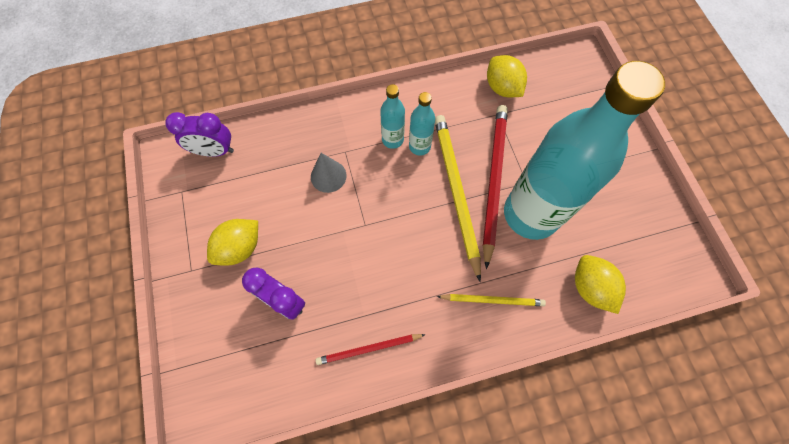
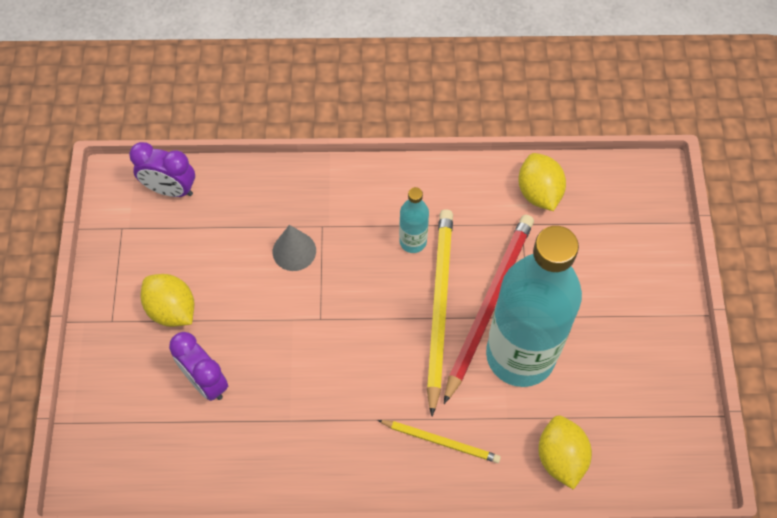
camera: 15 degrees right, 5 degrees down
yellow lemon [207,219,258,266] -> yellow lemon turned 75 degrees clockwise [141,274,194,327]
red pencil [315,334,426,365] -> none
turquoise bottle [380,84,405,149] -> none

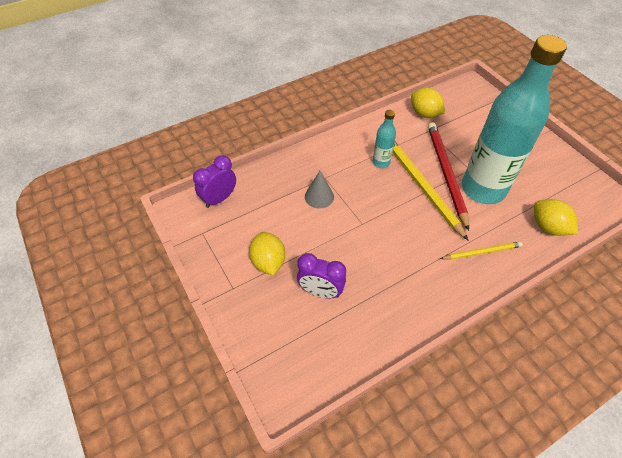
camera: 30 degrees left, 10 degrees down
purple clock [129,142,195,197] -> purple clock turned 150 degrees clockwise [193,155,236,208]
yellow lemon [141,274,194,327] -> yellow lemon turned 60 degrees clockwise [249,232,285,276]

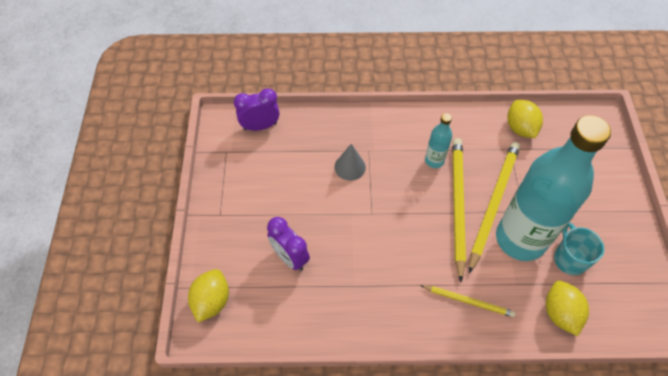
camera: 30 degrees right, 5 degrees up
yellow lemon [249,232,285,276] -> yellow lemon moved to [188,269,229,322]
red pencil [428,122,469,231] -> yellow pencil [469,142,520,273]
none -> turquoise mug [554,222,604,275]

